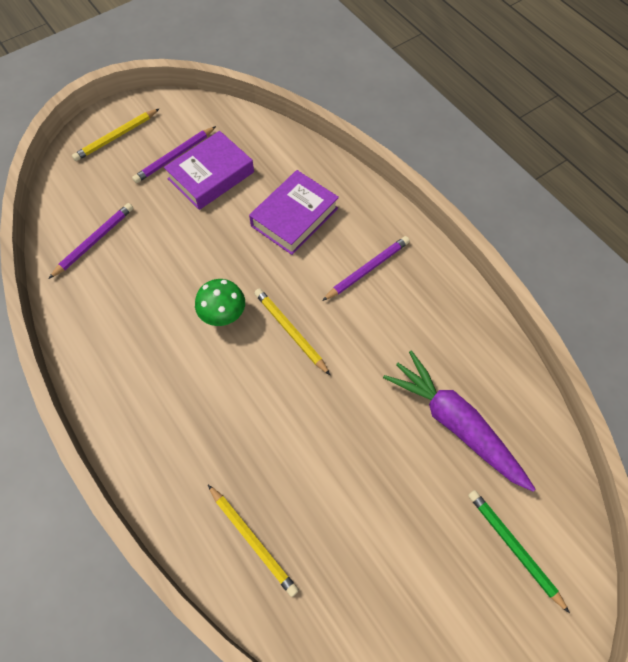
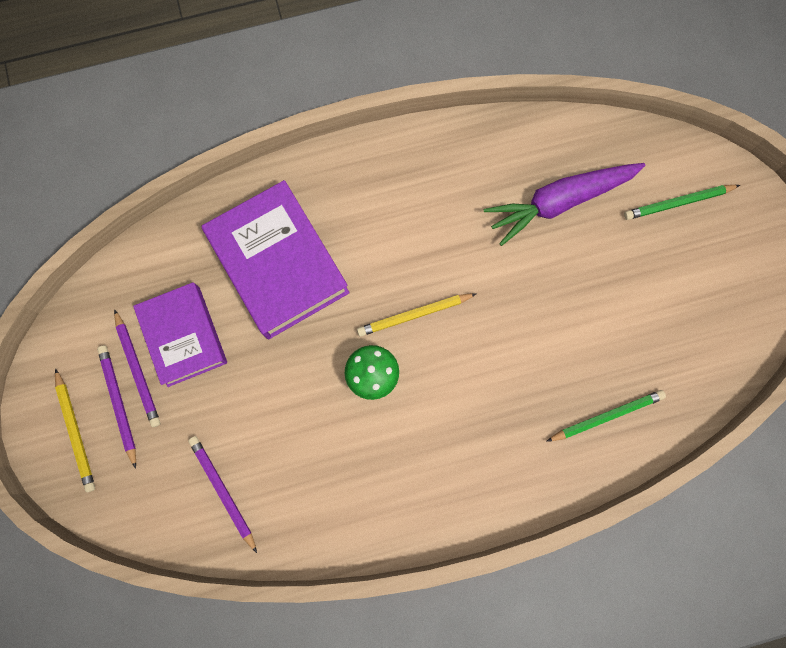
camera: 70 degrees left, 15 degrees up
yellow pencil [208,485,299,597] -> green pencil [546,390,666,442]
purple book [249,170,339,255] -> purple book [202,180,349,339], size x1.50
purple pencil [322,236,410,301] -> purple pencil moved to [97,345,136,469]

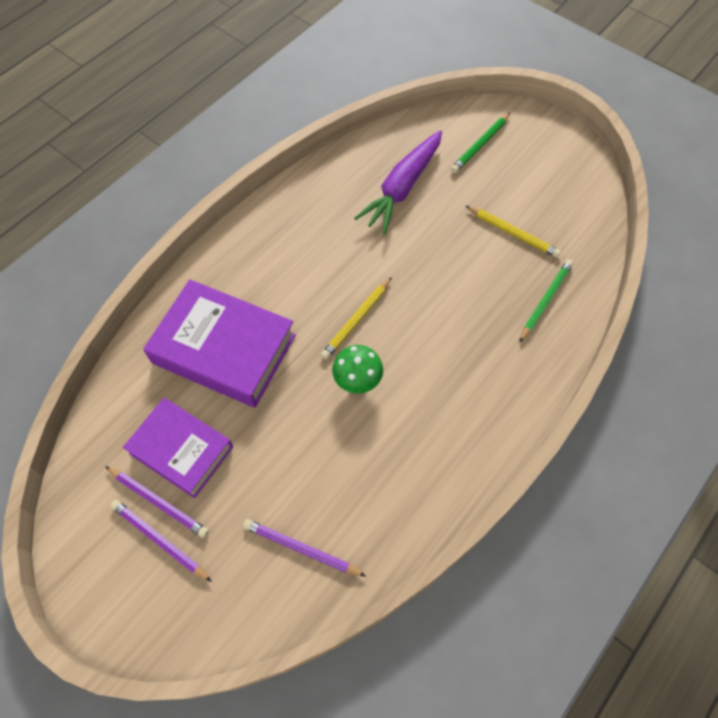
camera: 35 degrees left, 15 degrees down
yellow pencil [55,368,95,492] -> yellow pencil moved to [466,206,561,258]

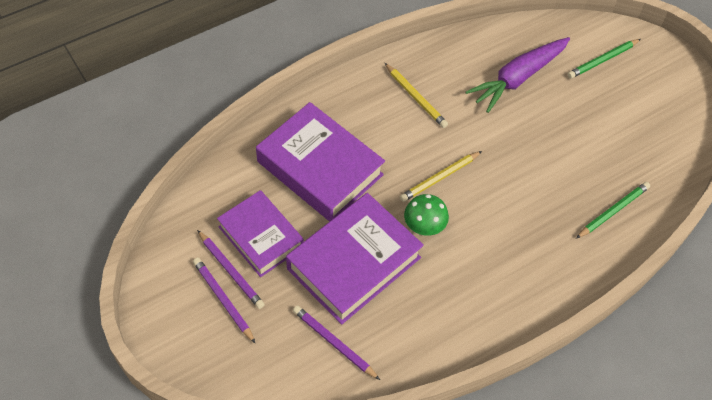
camera: 15 degrees right, 5 degrees down
yellow pencil [466,206,561,258] -> yellow pencil moved to [385,63,448,128]
none -> purple book [286,193,424,325]

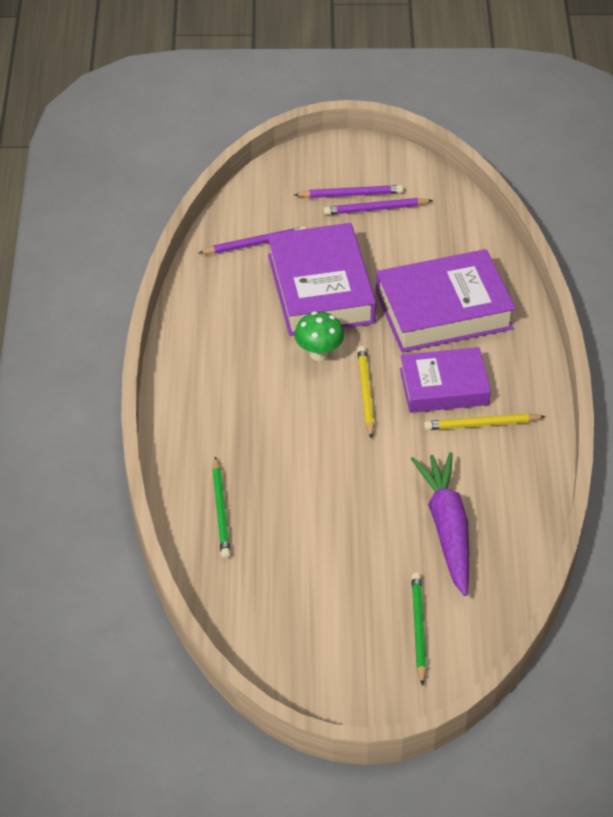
camera: 125 degrees right, 10 degrees down
purple book [217,190,304,277] -> purple book moved to [400,347,491,413]

